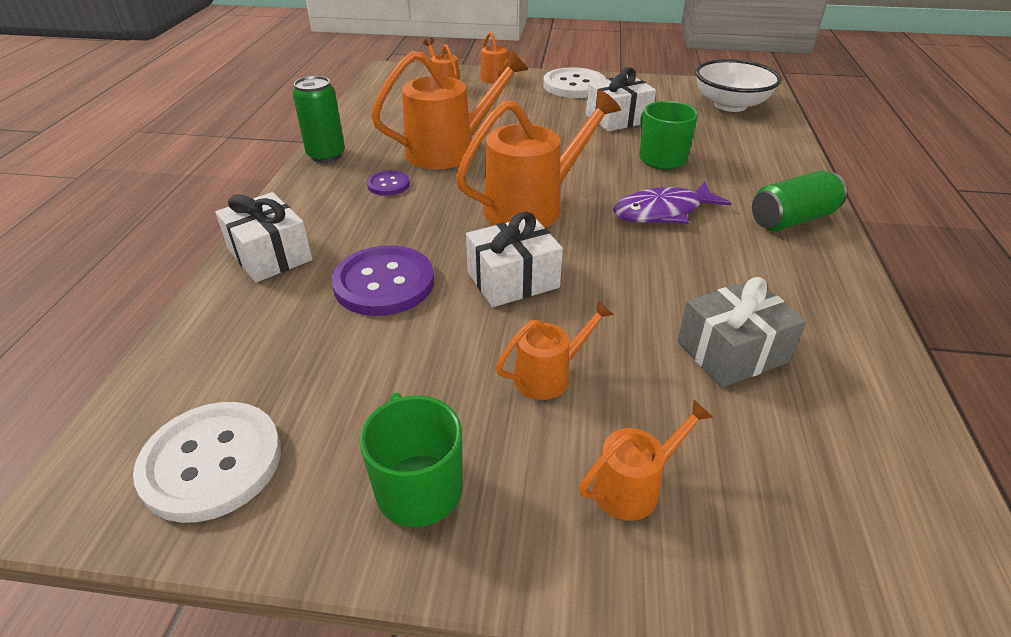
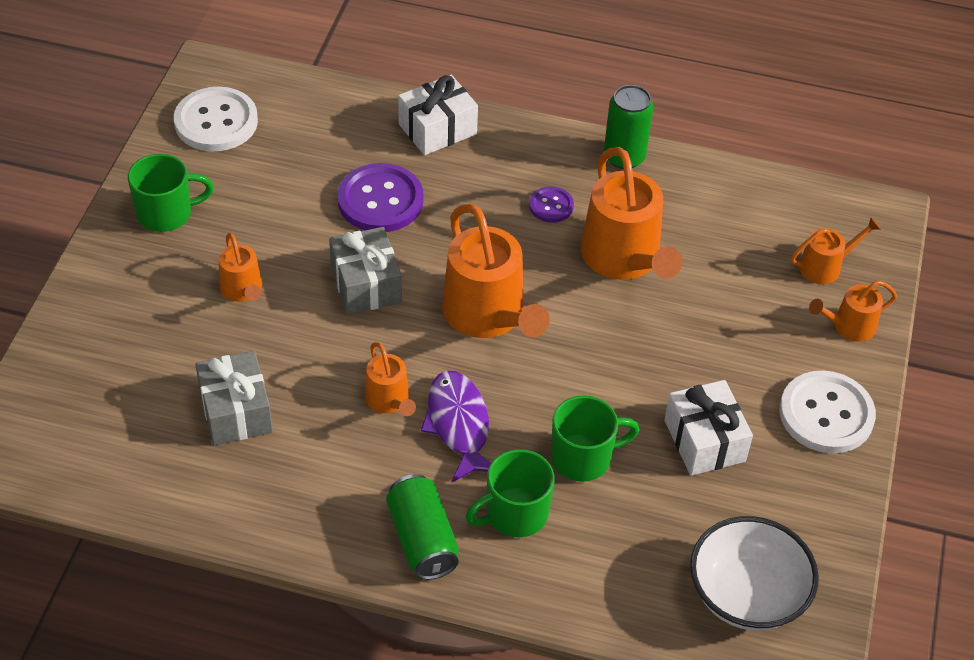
camera: 95 degrees right, 10 degrees up
white gift [466,211,563,307] -> grey gift [329,227,402,315]
orange watering can [579,400,714,521] -> orange watering can moved to [365,342,416,416]
none -> green mug [465,449,555,537]

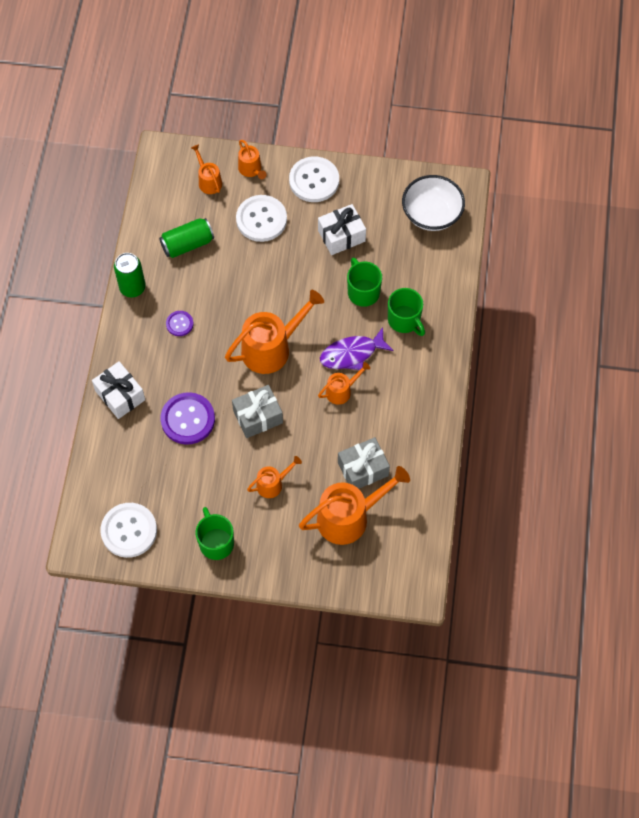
camera: 95 degrees left, 15 degrees up
green can [386,474,459,580] -> green can moved to [159,218,214,258]
orange watering can [581,147,682,280] -> orange watering can moved to [299,466,410,545]
none -> white button [236,195,287,242]

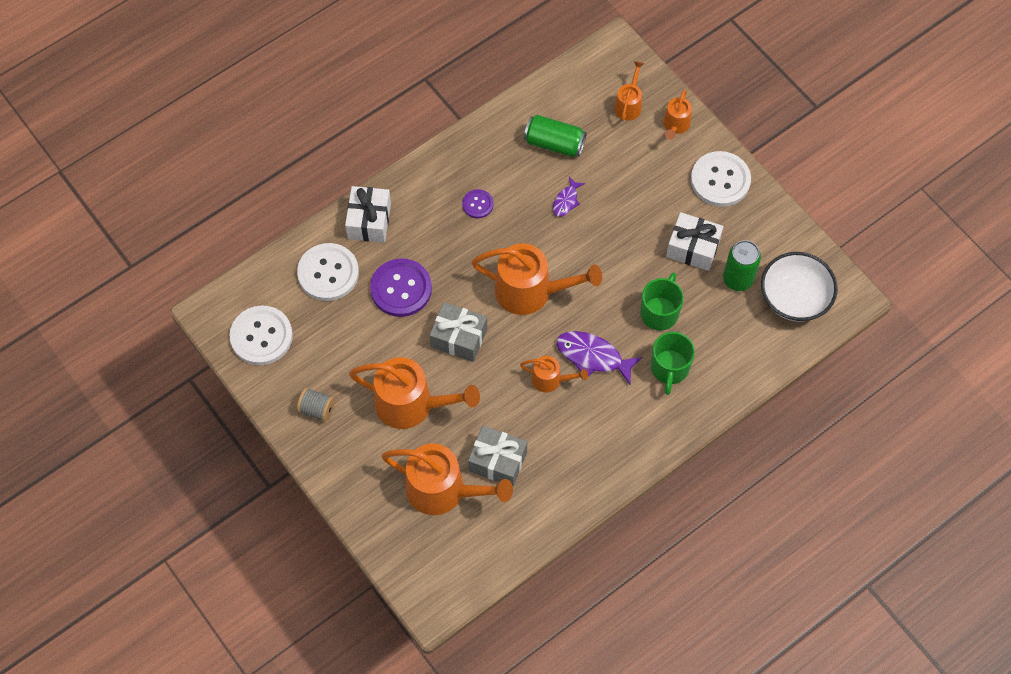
camera: 45 degrees right, 0 degrees up
green can [114,253,146,297] -> green can moved to [723,240,761,291]
green mug [196,507,234,560] -> grey spool [297,387,335,422]
white button [236,195,287,242] -> white button moved to [297,243,359,301]
orange watering can [247,456,302,498] -> orange watering can [349,357,480,429], size x1.93
none -> purple fish [553,177,585,217]

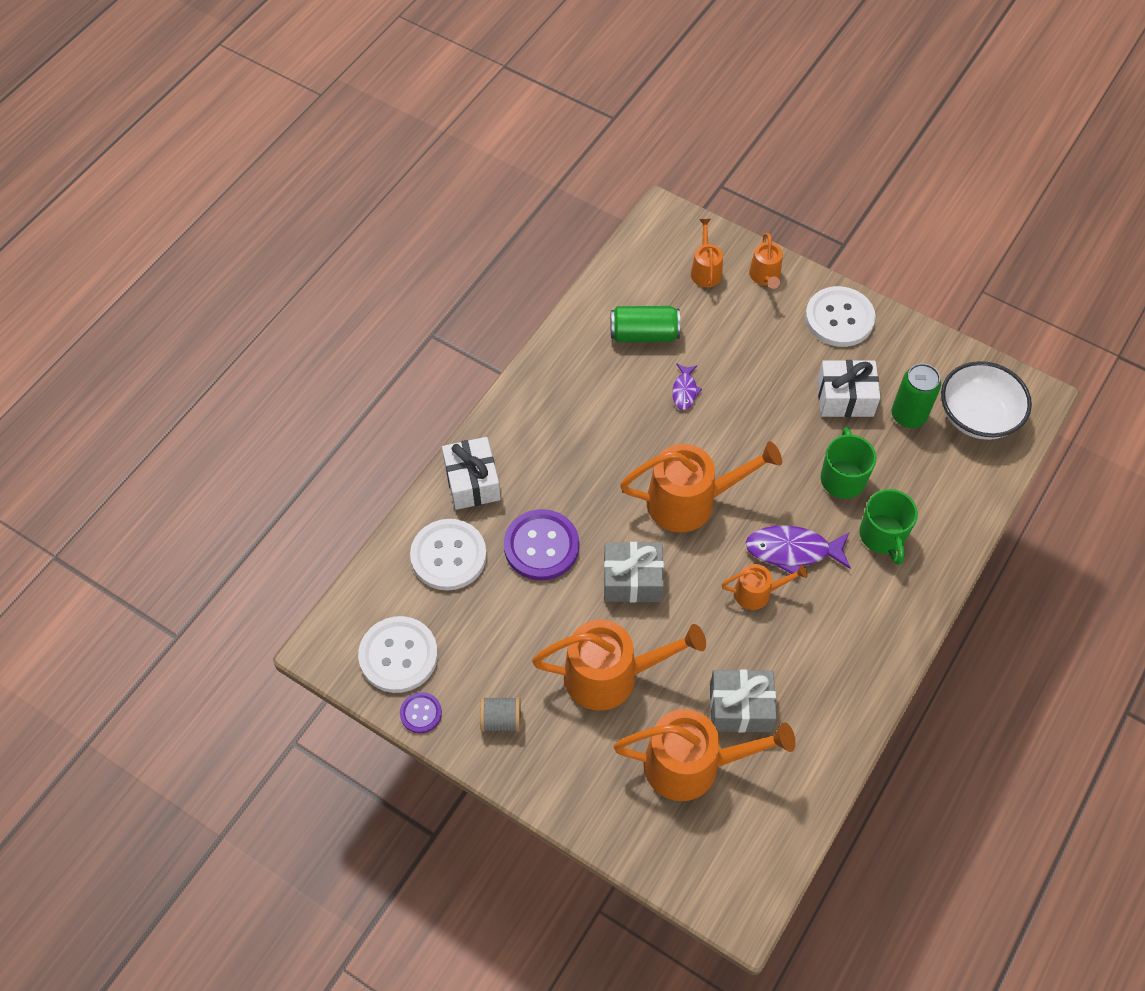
camera: 20 degrees left, 5 degrees down
purple button [462,189,494,218] -> purple button moved to [400,692,442,733]

